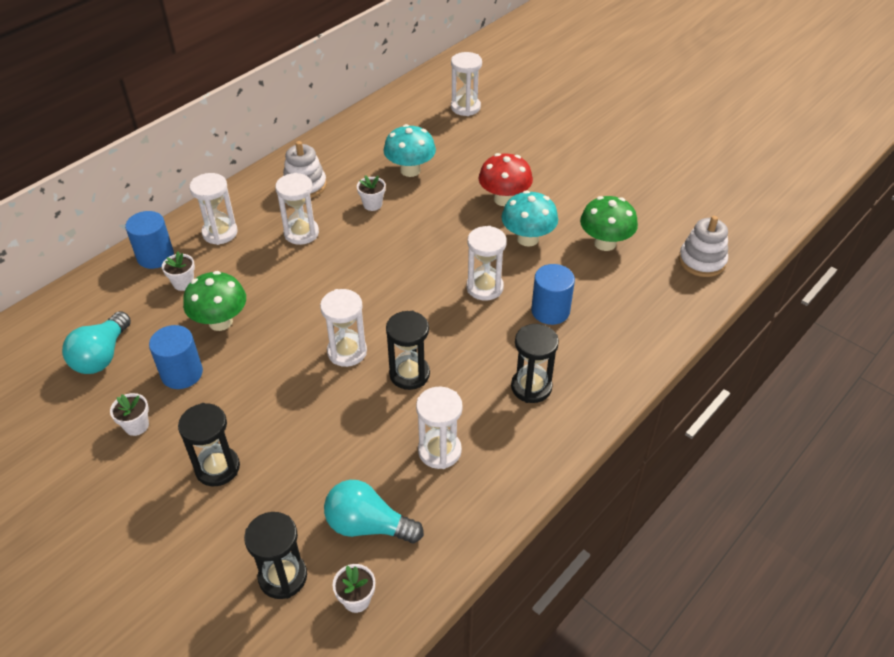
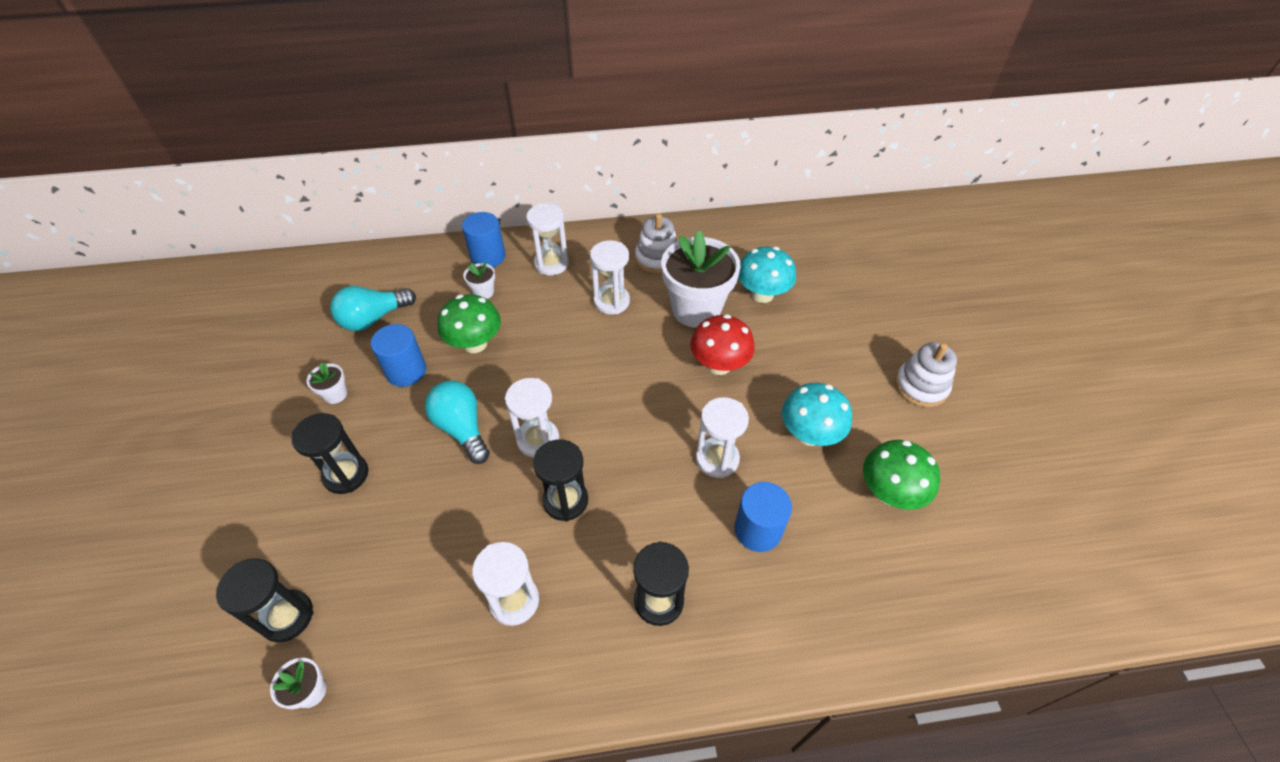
camera: 40 degrees right, 5 degrees up
turquoise light bulb [324,480,424,543] -> turquoise light bulb moved to [425,381,490,464]
white flower pot [357,175,386,211] -> white flower pot [661,230,741,328], size x2.38
white hourglass [451,52,482,116] -> none
red mushroom [478,153,533,206] -> red mushroom moved to [690,314,755,375]
white stacking toy [679,216,728,277] -> white stacking toy moved to [895,342,957,407]

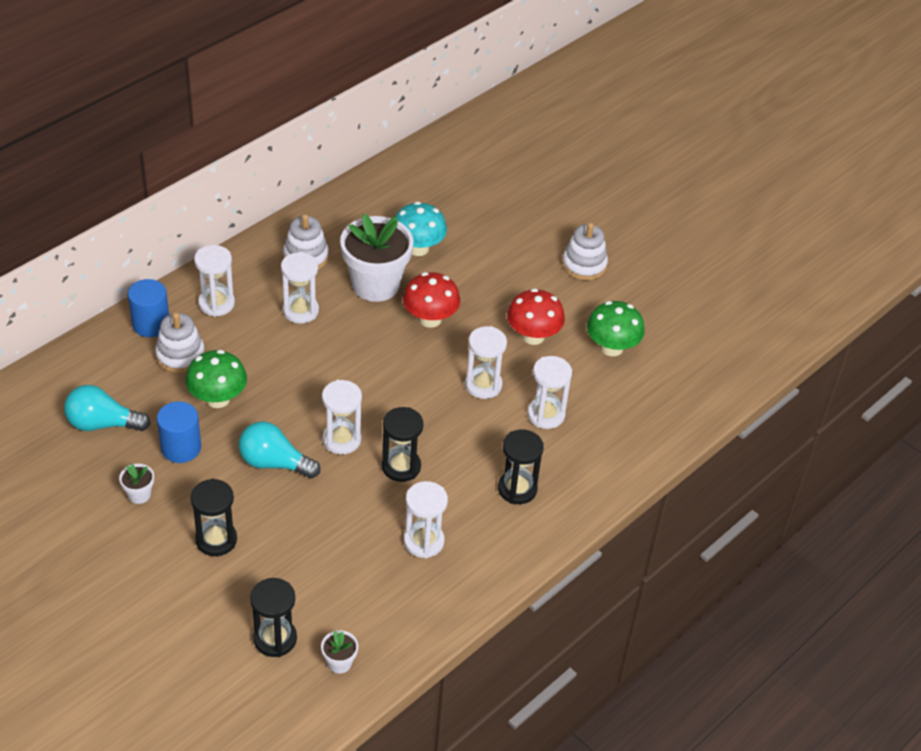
camera: 40 degrees left, 5 degrees down
turquoise light bulb [330,286,416,331] -> turquoise light bulb turned 75 degrees clockwise [64,385,150,431]
white flower pot [463,262,495,299] -> white stacking toy [155,312,205,373]
blue cylinder [734,482,792,552] -> white hourglass [527,356,572,429]
turquoise mushroom [782,383,852,446] -> red mushroom [507,289,565,345]

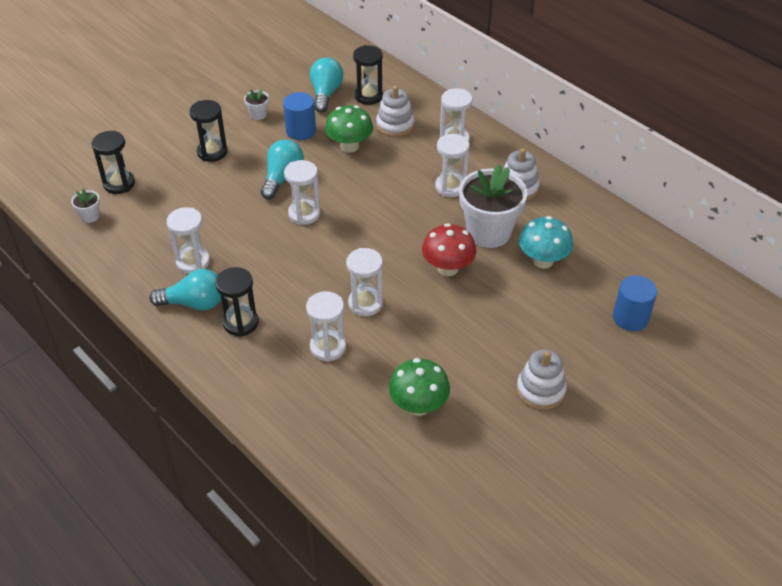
camera: 95 degrees right, 0 degrees up
blue cylinder [128,279,169,337] -> blue cylinder moved to [613,275,657,331]
black hourglass [382,407,424,482] -> black hourglass moved to [353,45,383,105]
red mushroom [507,289,565,345] -> none
none -> turquoise light bulb [149,269,221,311]

